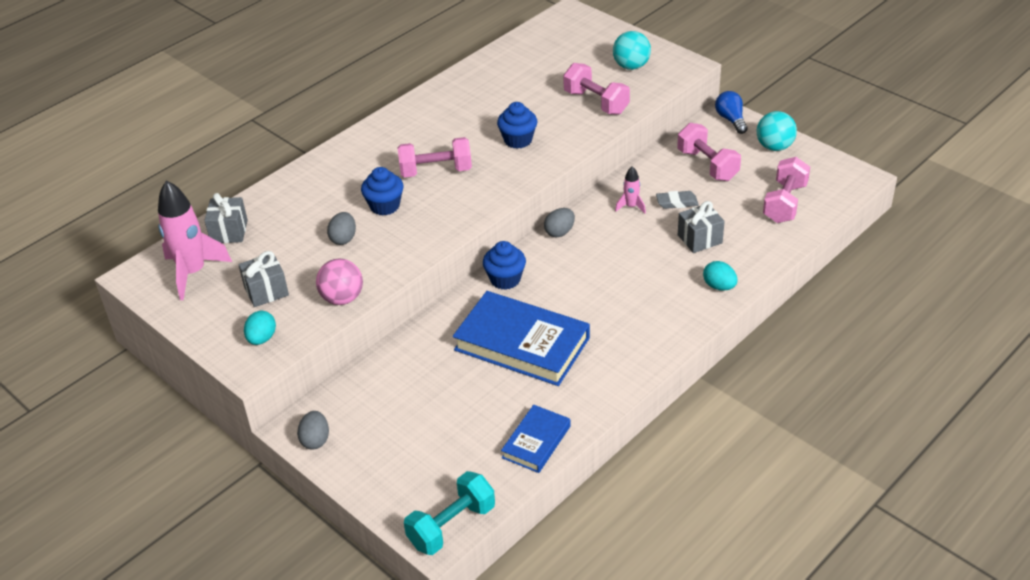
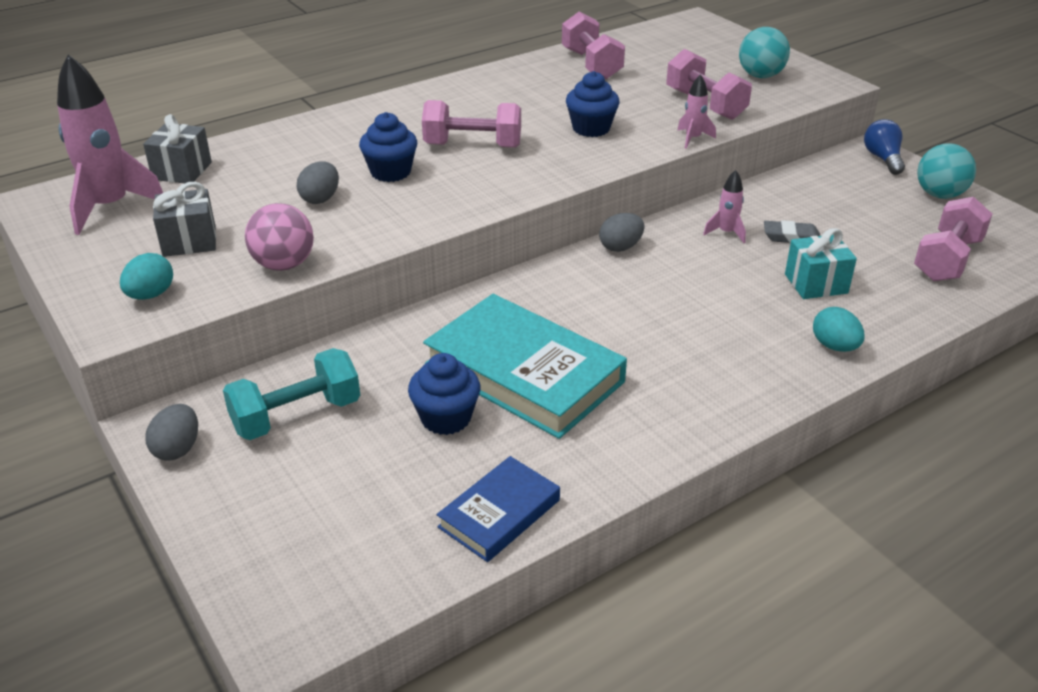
camera: 10 degrees right, 5 degrees down
turquoise dumbbell [404,471,495,555] -> turquoise dumbbell moved to [223,348,360,440]
blue book [453,291,590,386] -> turquoise book [423,294,627,439]
blue cupcake [483,241,526,290] -> blue cupcake moved to [408,353,480,435]
pink dumbbell [677,123,741,181] -> pink dumbbell moved to [562,12,625,79]
grey gift [678,201,725,253] -> turquoise gift [785,228,857,299]
none -> pink rocket [677,74,716,149]

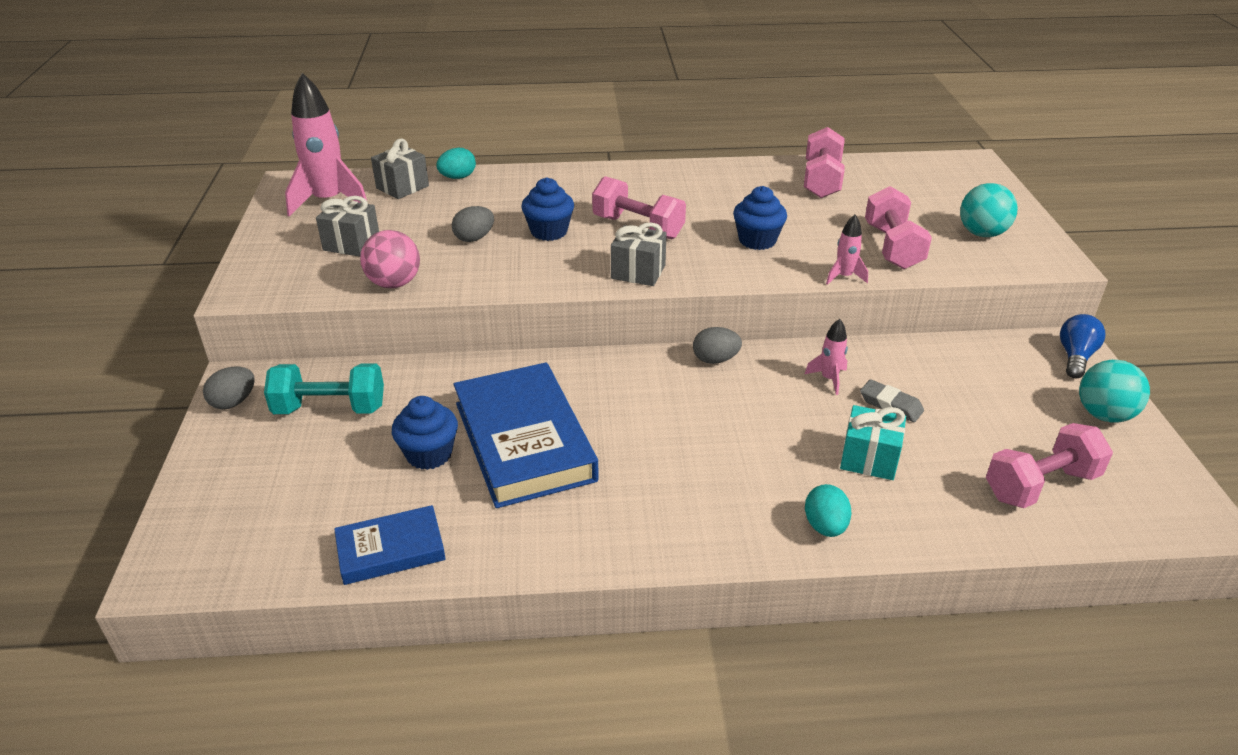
camera: 30 degrees right, 0 degrees up
turquoise egg [120,253,173,300] -> turquoise egg moved to [436,147,476,179]
turquoise book [423,294,627,439] -> blue book [454,362,599,508]
none -> grey gift [611,222,667,286]

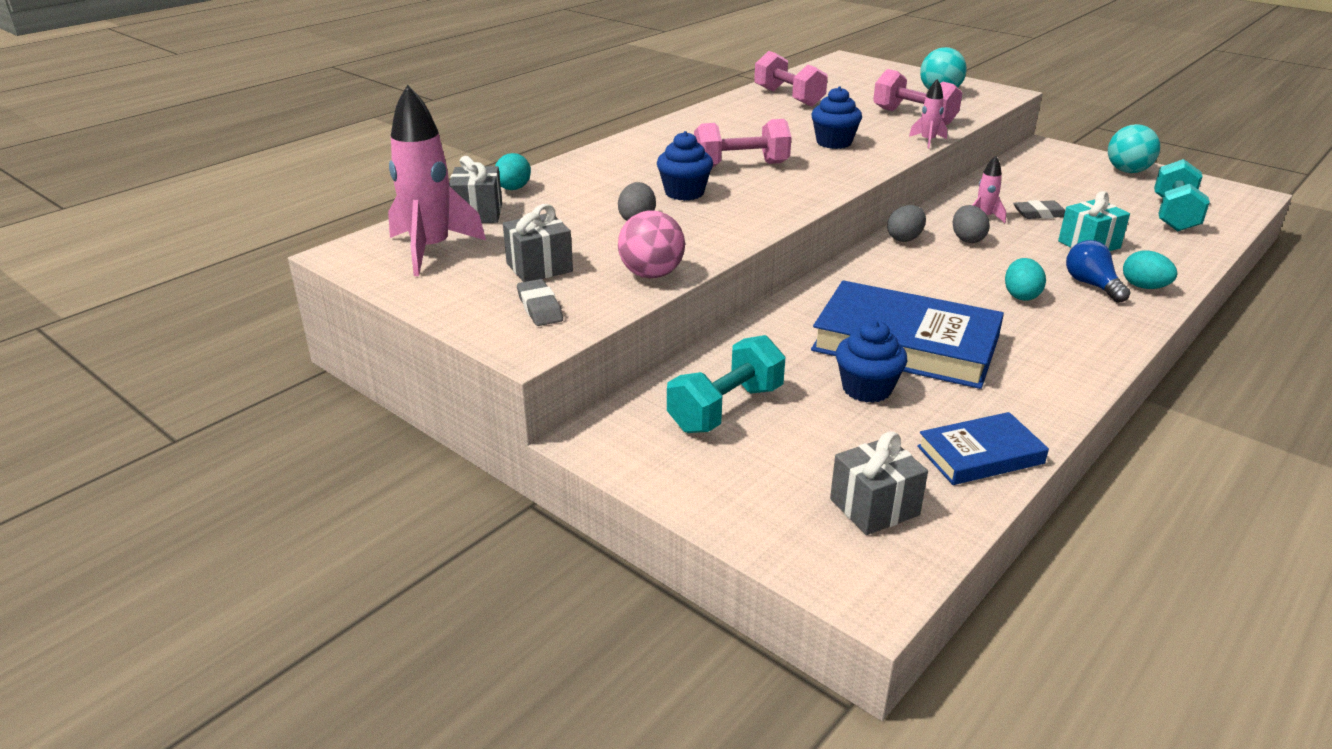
camera: 45 degrees left, 5 degrees down
grey egg [203,367,255,409] -> grey egg moved to [952,205,990,243]
blue book [334,505,446,585] -> blue book turned 45 degrees clockwise [917,412,1049,485]
grey gift [611,222,667,286] -> grey gift moved to [830,431,928,535]
pink dumbbell [986,423,1113,508] -> turquoise dumbbell [1154,159,1210,231]
blue light bulb [1060,314,1106,378] -> blue light bulb moved to [1066,240,1130,303]
none -> grey eraser [517,279,563,326]
none -> turquoise egg [1005,258,1046,301]

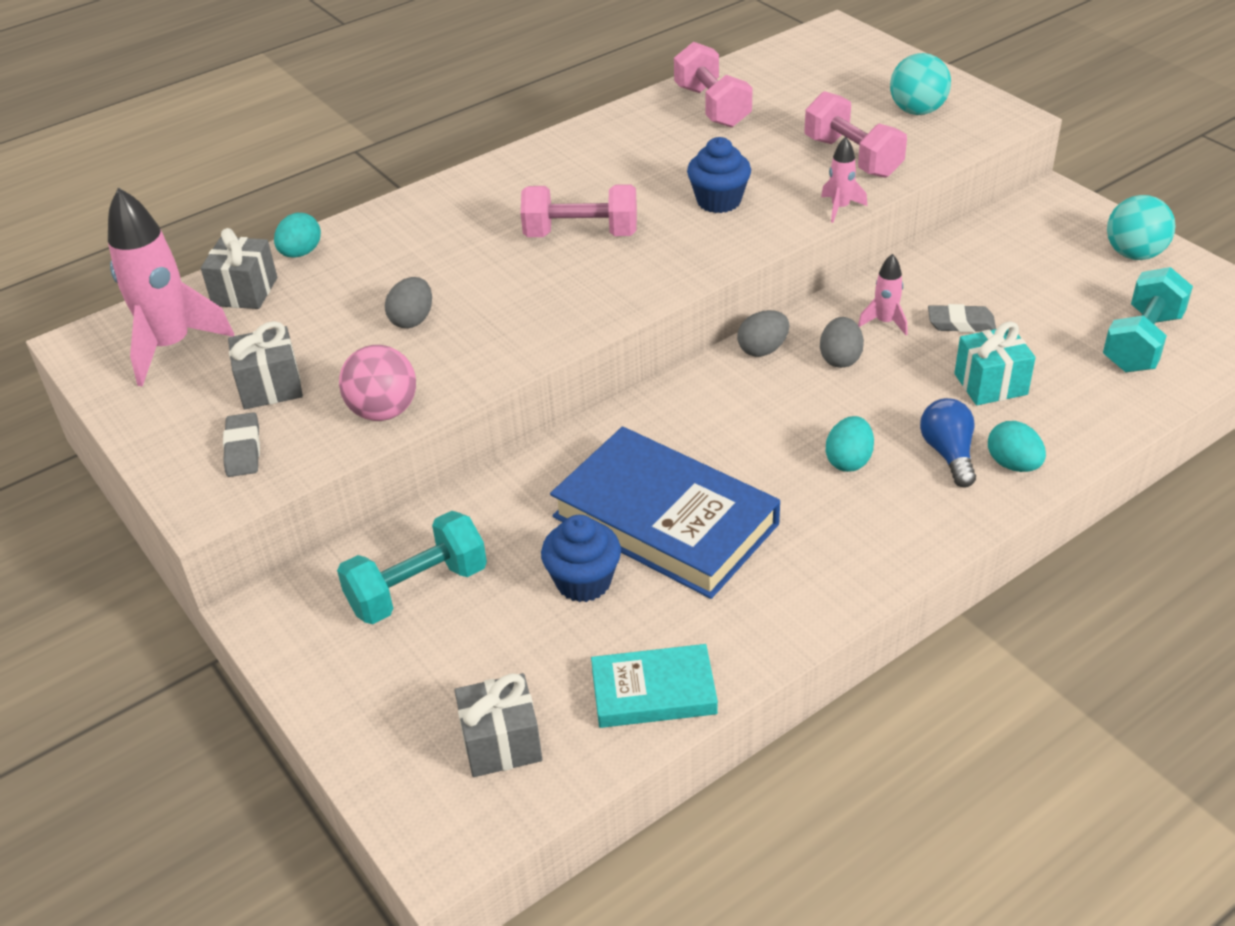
camera: 15 degrees right, 10 degrees up
blue cupcake [657,131,713,201] -> none
blue book [917,412,1049,485] -> turquoise book [591,644,718,728]

